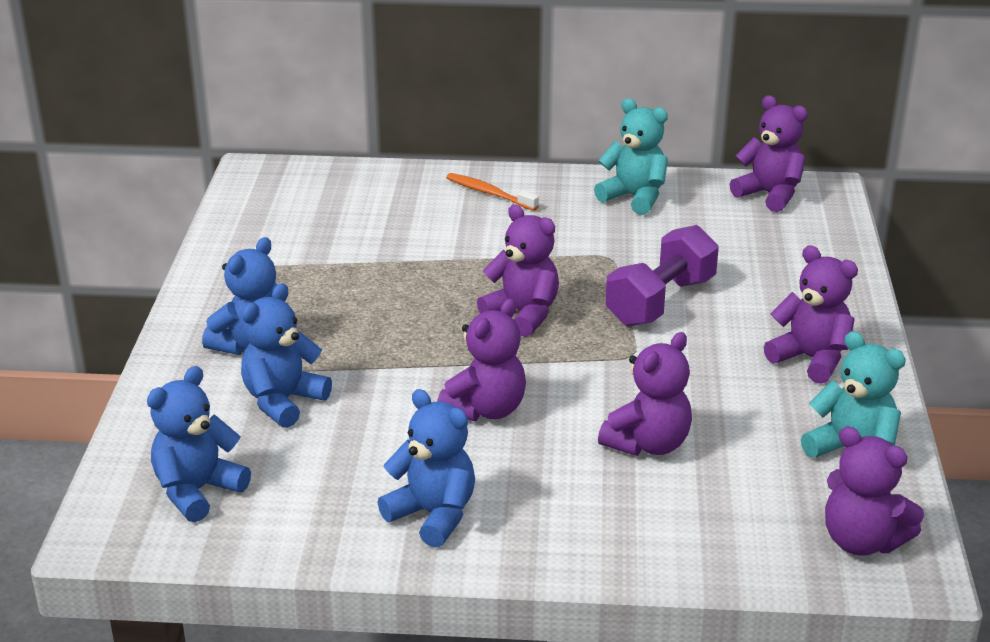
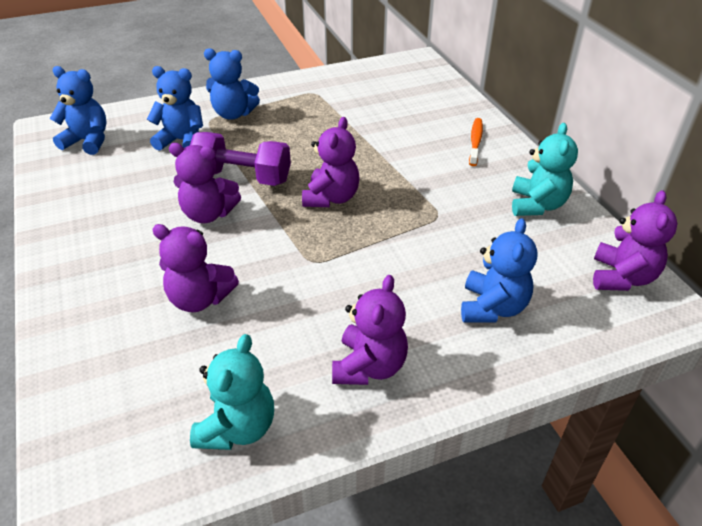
camera: 65 degrees right, 10 degrees up
blue teddy bear [377,389,475,548] -> blue teddy bear moved to [461,218,538,323]
purple dumbbell [605,225,719,326] -> purple dumbbell moved to [190,132,291,186]
purple teddy bear [825,426,924,556] -> none

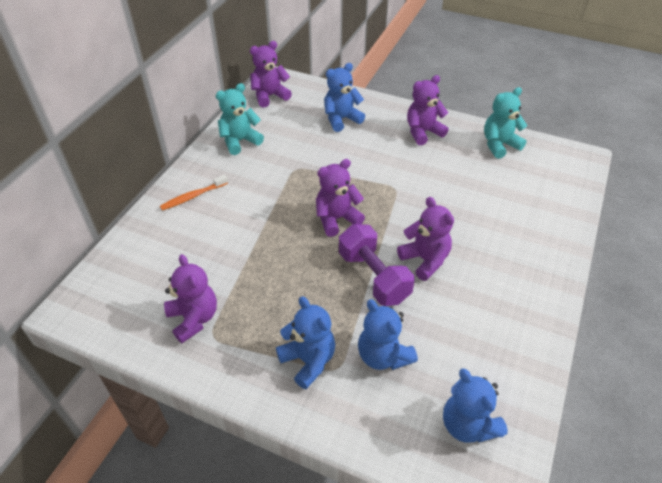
camera: 135 degrees left, 5 degrees up
purple teddy bear [152,224,239,312] -> purple teddy bear moved to [164,254,217,343]

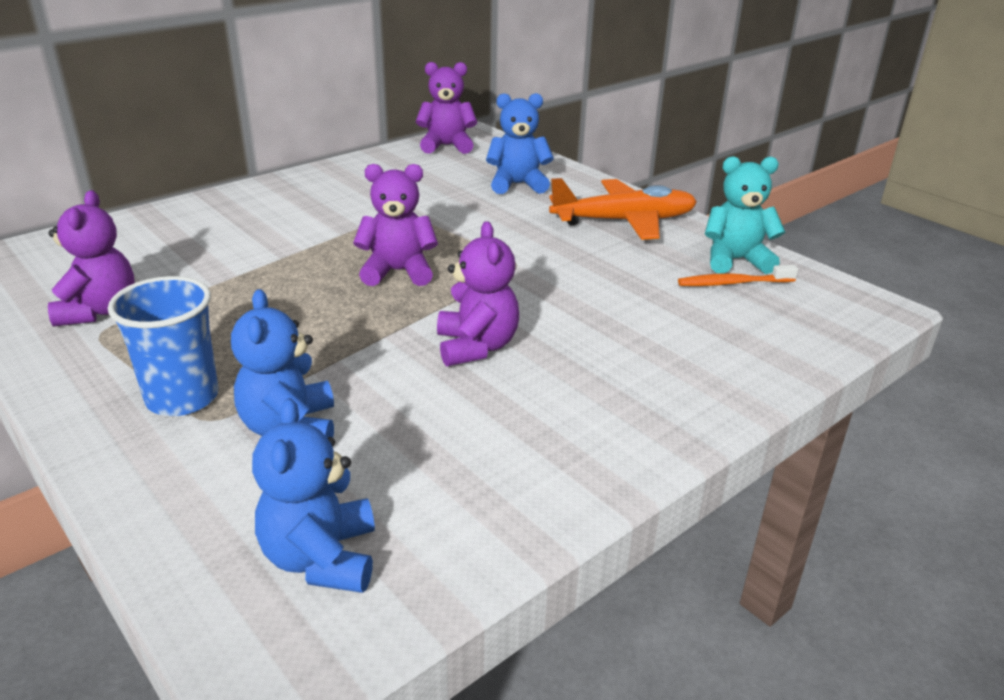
camera: 25 degrees right, 15 degrees down
orange toothbrush [160,175,228,210] -> orange toothbrush moved to [678,265,798,286]
turquoise teddy bear [216,83,264,155] -> none
blue teddy bear [276,296,335,389] -> blue cup [108,276,219,416]
purple dumbbell [339,224,415,306] -> none
purple teddy bear [407,75,449,145] -> orange plane [549,178,697,240]

